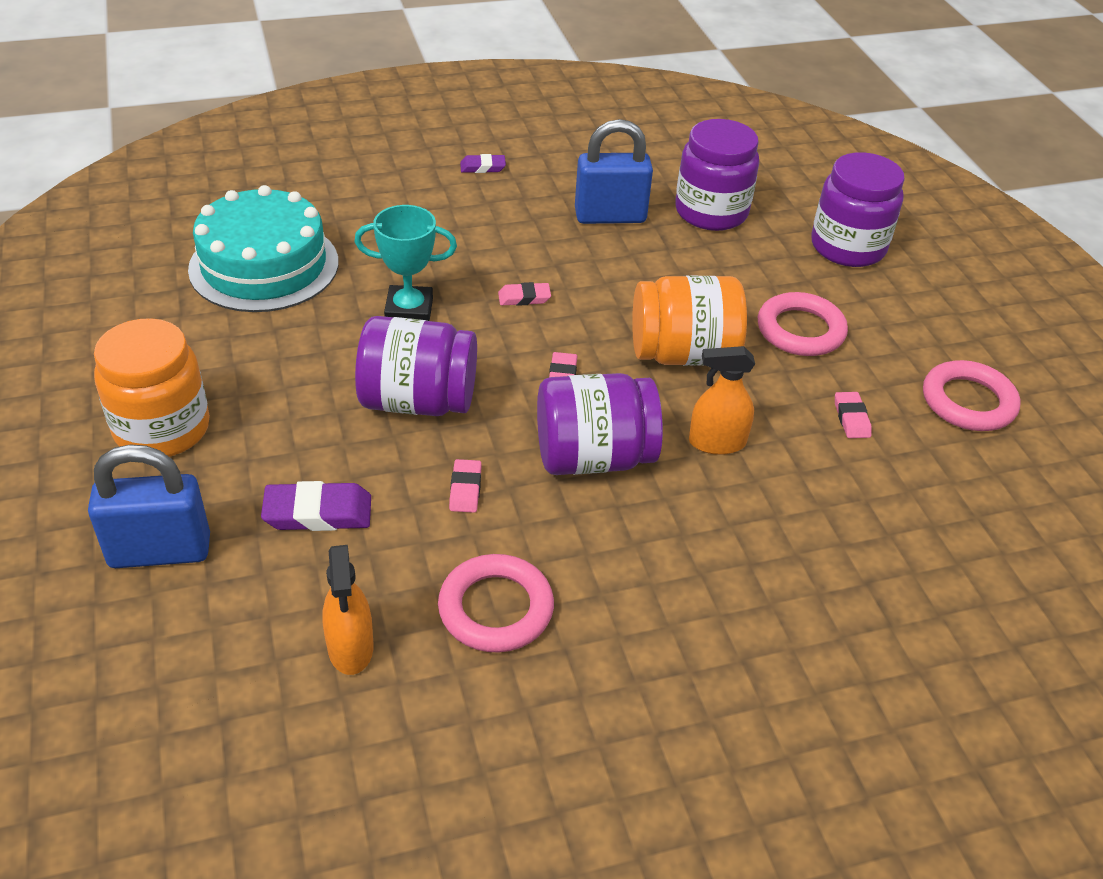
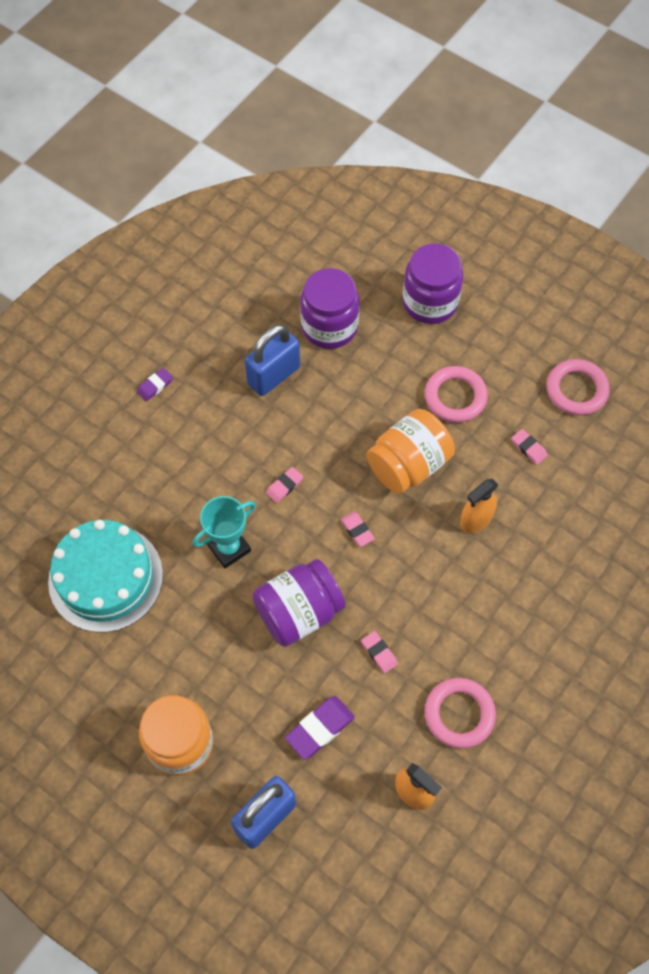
camera: 35 degrees left, 20 degrees up
purple jar [537,373,663,475] -> none

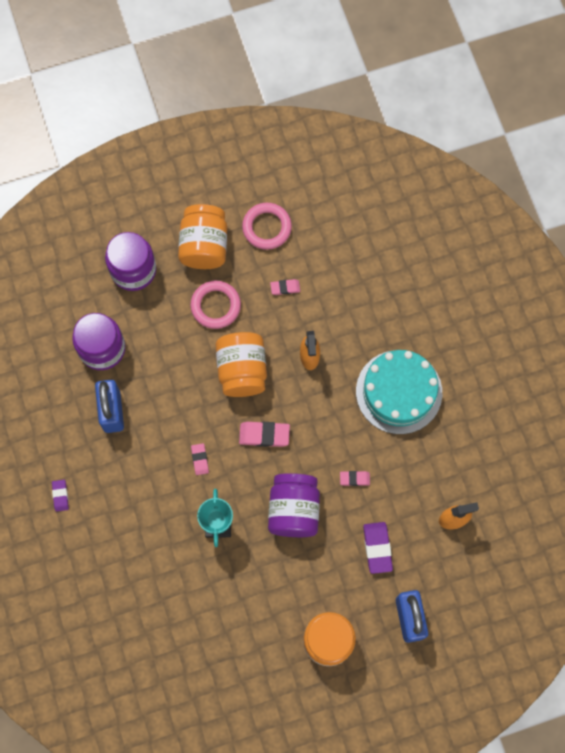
camera: 55 degrees left, 10 degrees up
turquoise cake [48,520,163,632] -> turquoise cake moved to [356,350,442,434]
pink eraser [341,512,375,547] -> pink eraser [239,422,290,447], size x1.67
pink ring [425,678,496,748] -> none
none -> orange jar [178,204,227,269]

